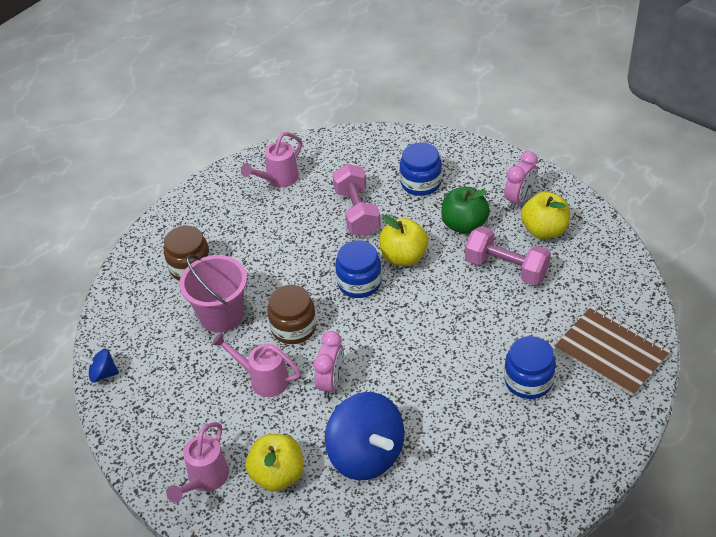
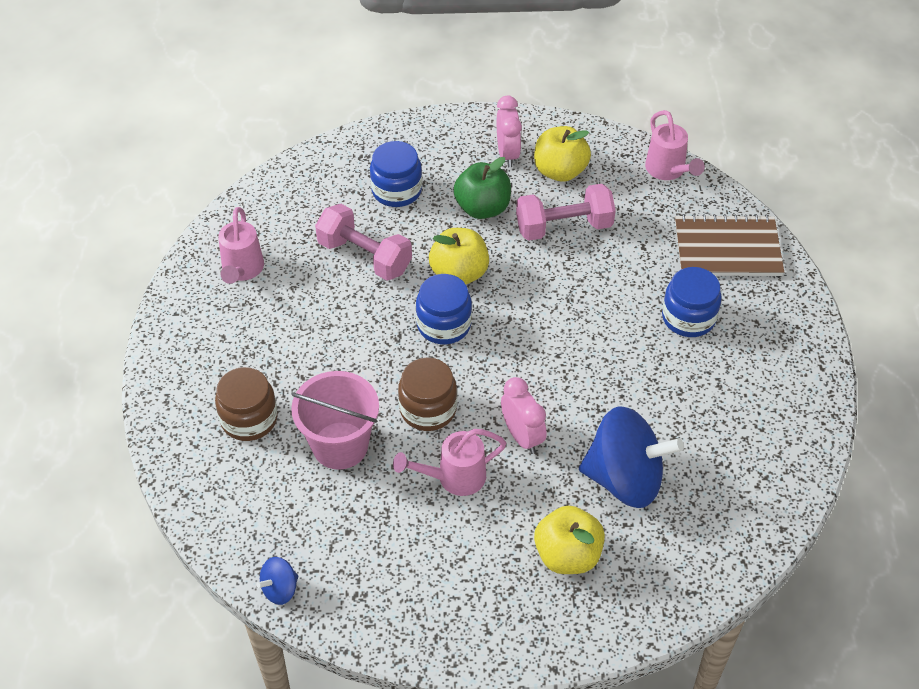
camera: 45 degrees left, 5 degrees up
pink watering can [166,422,229,503] -> pink watering can moved to [645,110,705,180]

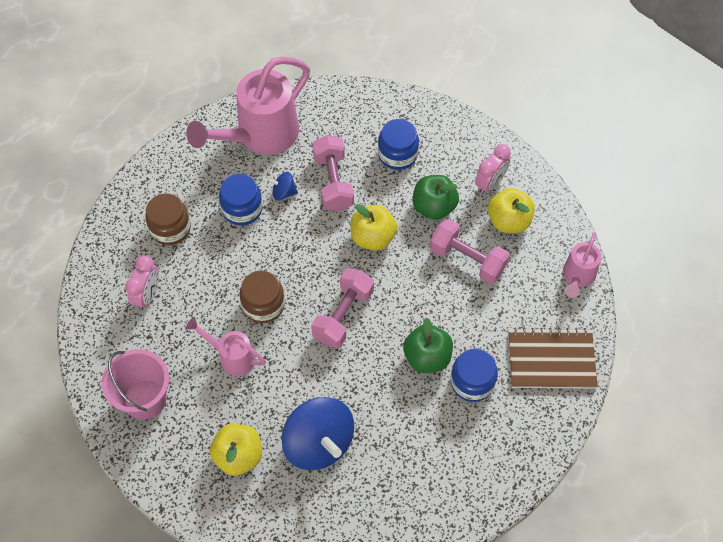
camera: 45 degrees right, 10 degrees up
pink watering can [218,207,264,284] -> pink watering can [186,57,310,155], size x1.92
blue spinning top [256,557,298,605] -> blue spinning top moved to [267,172,298,200]
pink bucket [291,371,379,470] -> pink bucket moved to [102,349,169,420]
blue jar [416,274,472,344] -> blue jar moved to [219,174,263,225]
pink clock [501,377,547,454] -> pink clock moved to [125,256,159,310]
brown notebook [675,214,784,276] -> brown notebook turned 45 degrees counterclockwise [508,327,598,388]
none -> pink dumbbell [311,268,374,348]
none -> green apple [403,318,453,373]

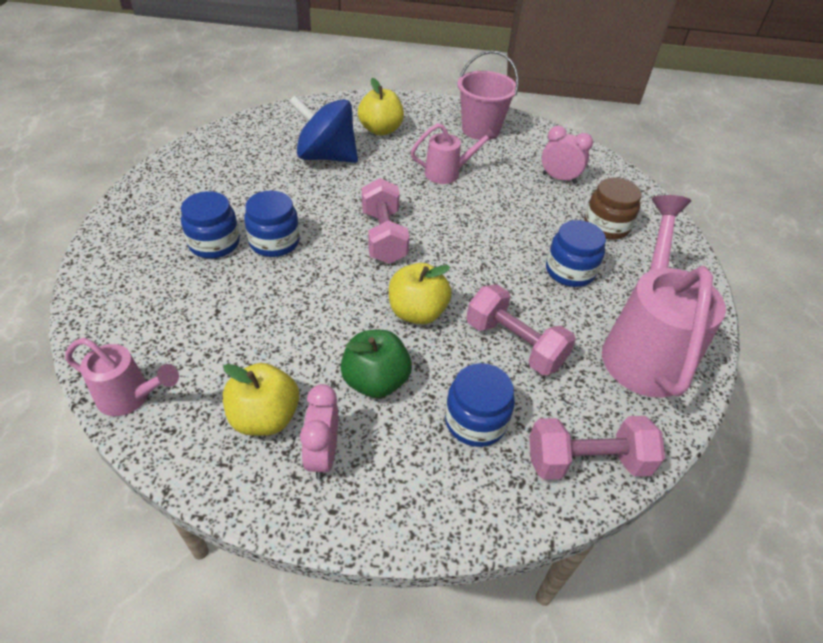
camera: 140 degrees right, 15 degrees down
pink clock [125,256,159,310] -> pink clock turned 135 degrees clockwise [542,126,593,184]
brown jar [240,271,285,323] -> none
blue spinning top [267,172,298,200] -> none
green apple [403,318,453,373] -> blue jar [244,191,300,257]
pink dumbbell [430,219,510,284] -> pink dumbbell moved to [529,416,665,480]
brown notebook [508,327,598,388] -> none
pink watering can [563,232,601,298] -> pink watering can turned 120 degrees clockwise [65,338,179,416]

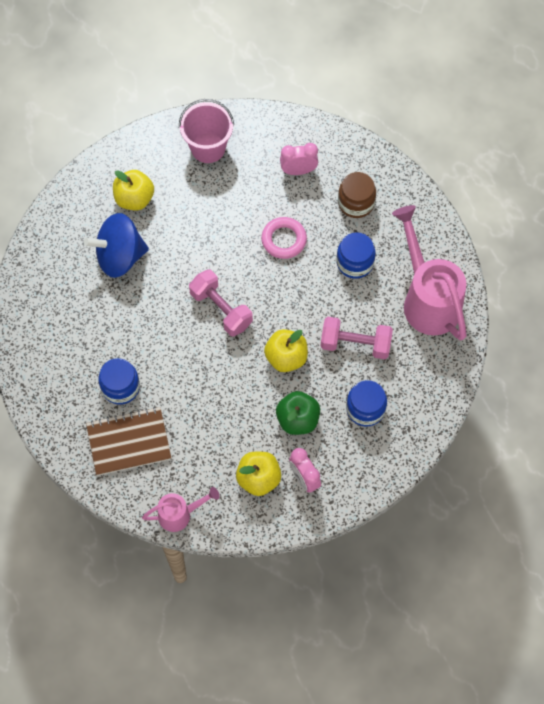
camera: 30 degrees left, 20 degrees up
blue jar [244,191,300,257] -> none
pink watering can [411,123,497,184] -> none
pink dumbbell [529,416,665,480] -> none
none -> brown notebook [86,407,171,476]
none -> pink ring [261,217,307,259]

